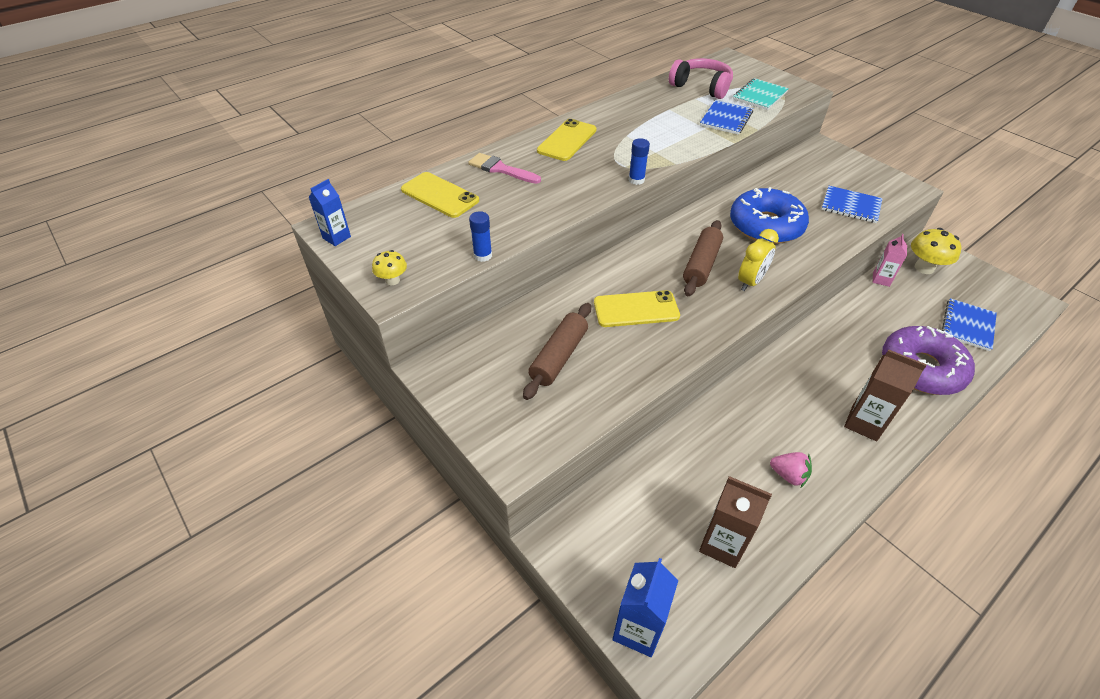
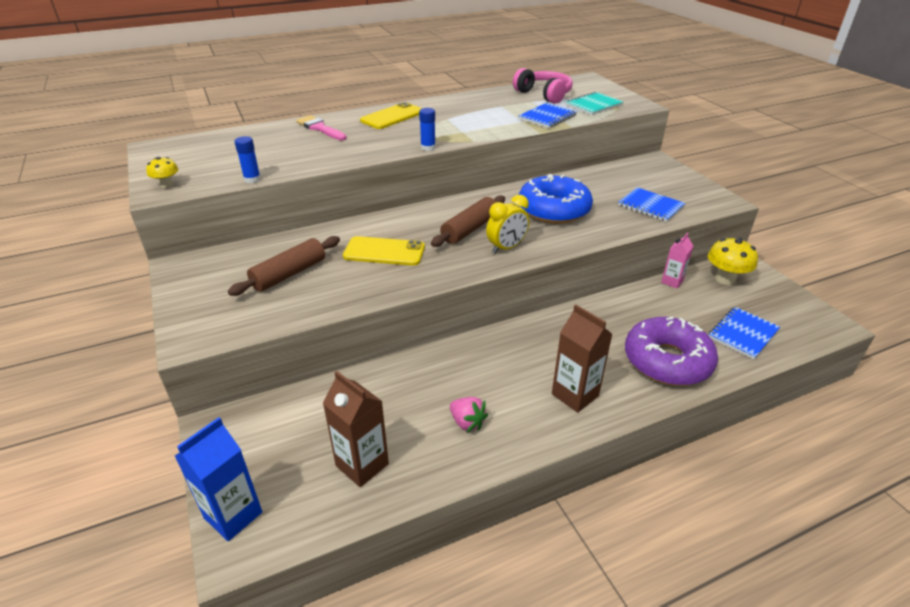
camera: 15 degrees right, 10 degrees down
blue carton [309,179,351,246] -> none
yellow phone [401,172,479,218] -> none

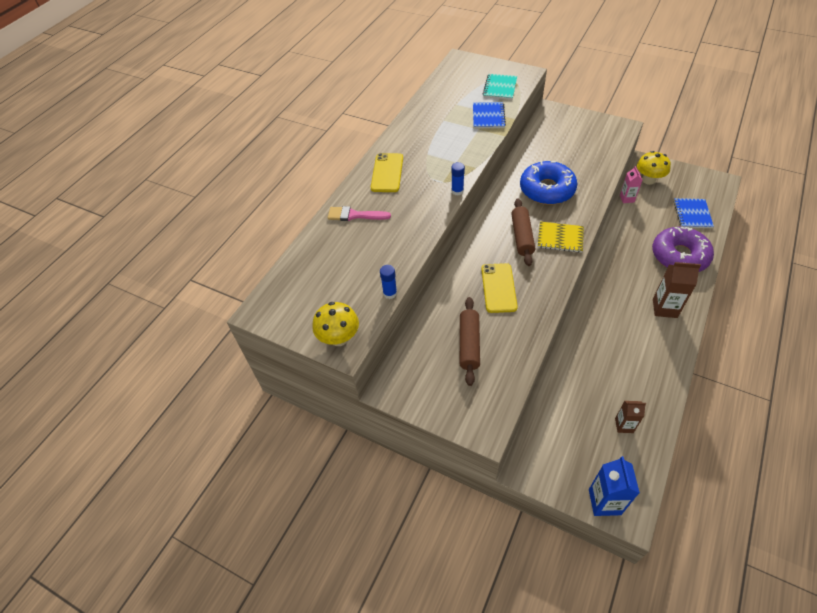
camera: 35 degrees left, 15 degrees up
yellow mushroom [146,157,178,188] -> yellow mushroom [312,302,359,346], size x1.73
brown carton [323,371,389,487] -> brown carton [615,401,646,433], size x0.63
yellow phone [343,236,425,266] -> yellow phone turned 60 degrees counterclockwise [481,263,518,313]
pink strawberry [450,397,488,432] -> none
yellow clock [486,195,529,253] -> yellow notebook [538,222,584,253]
pink headphones [513,68,573,104] -> none
blue notebook [618,187,685,222] -> none

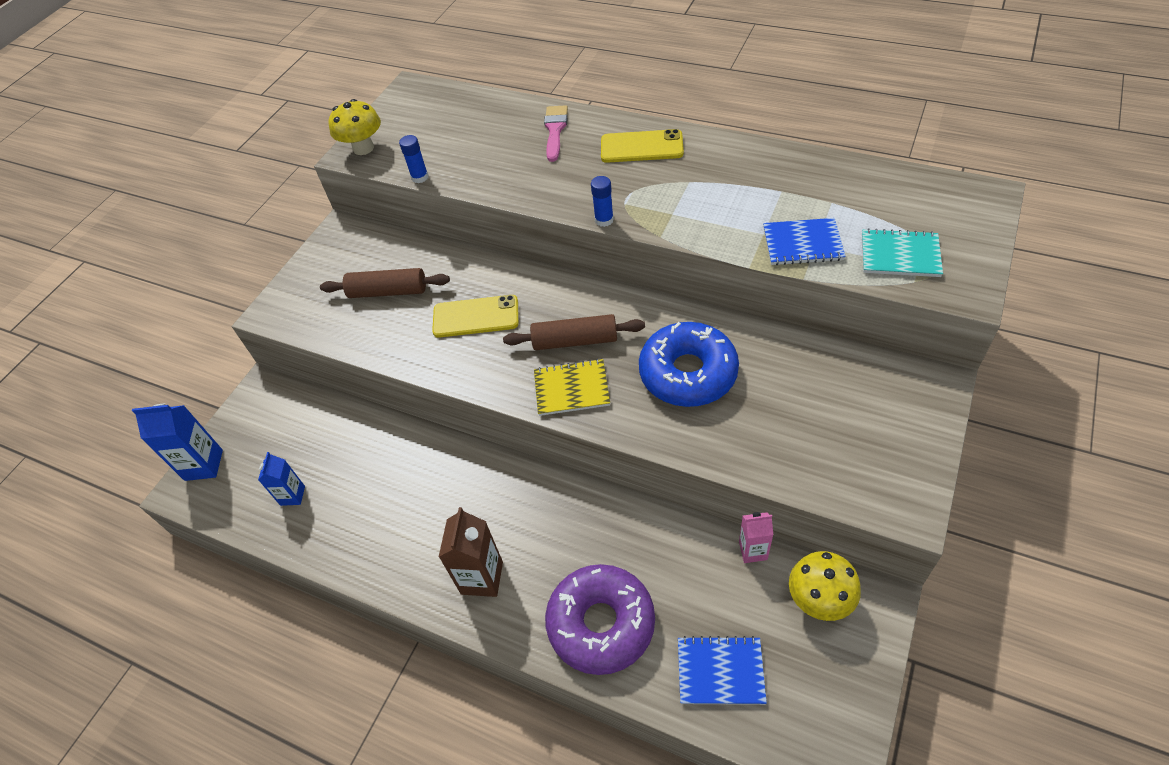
camera: 90 degrees right, 0 degrees up
yellow notebook [538,222,584,253] -> yellow notebook turned 75 degrees clockwise [534,359,610,416]
brown carton [615,401,646,433] -> blue carton [258,452,305,506]

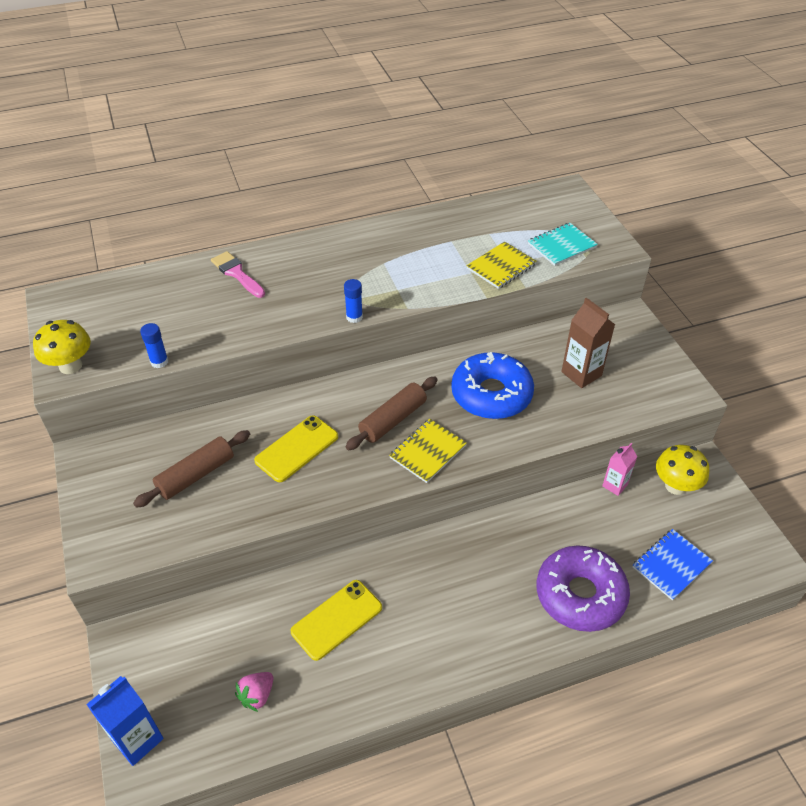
camera: 50 degrees left, 5 degrees down
blue carton [258,452,305,506] -> pink strawberry [235,672,273,712]
brown carton [439,507,503,597] -> brown carton moved to [561,298,615,388]
yellow phone [601,129,684,163] -> yellow phone moved to [291,580,382,661]
blue notebook [763,218,846,265] -> yellow notebook [466,241,537,289]

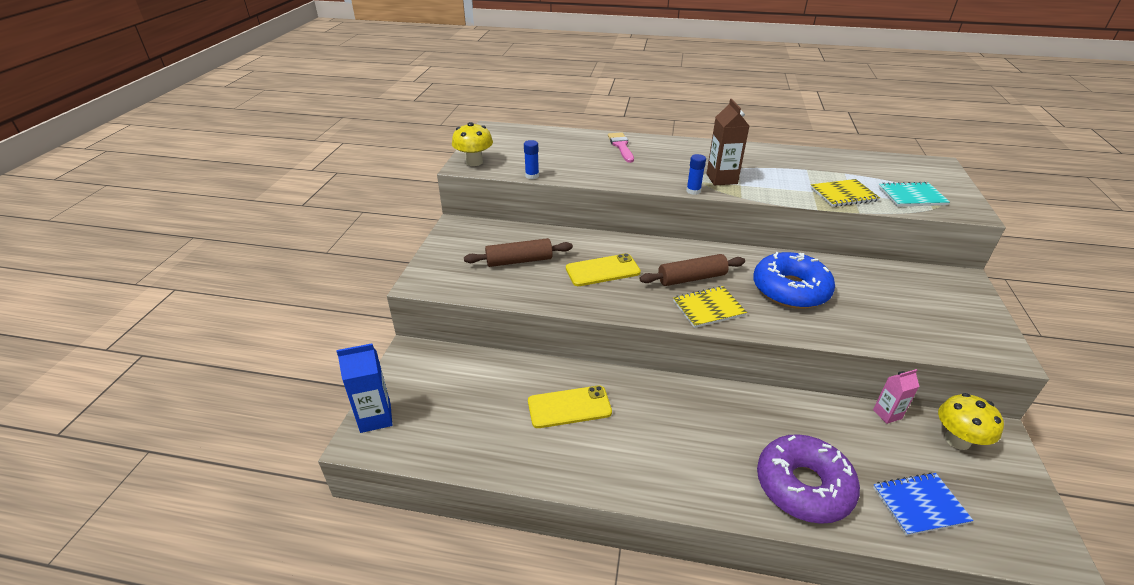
camera: 30 degrees right, 10 degrees down
pink strawberry [235,672,273,712] -> none
brown carton [561,298,615,388] -> brown carton moved to [707,99,749,185]

